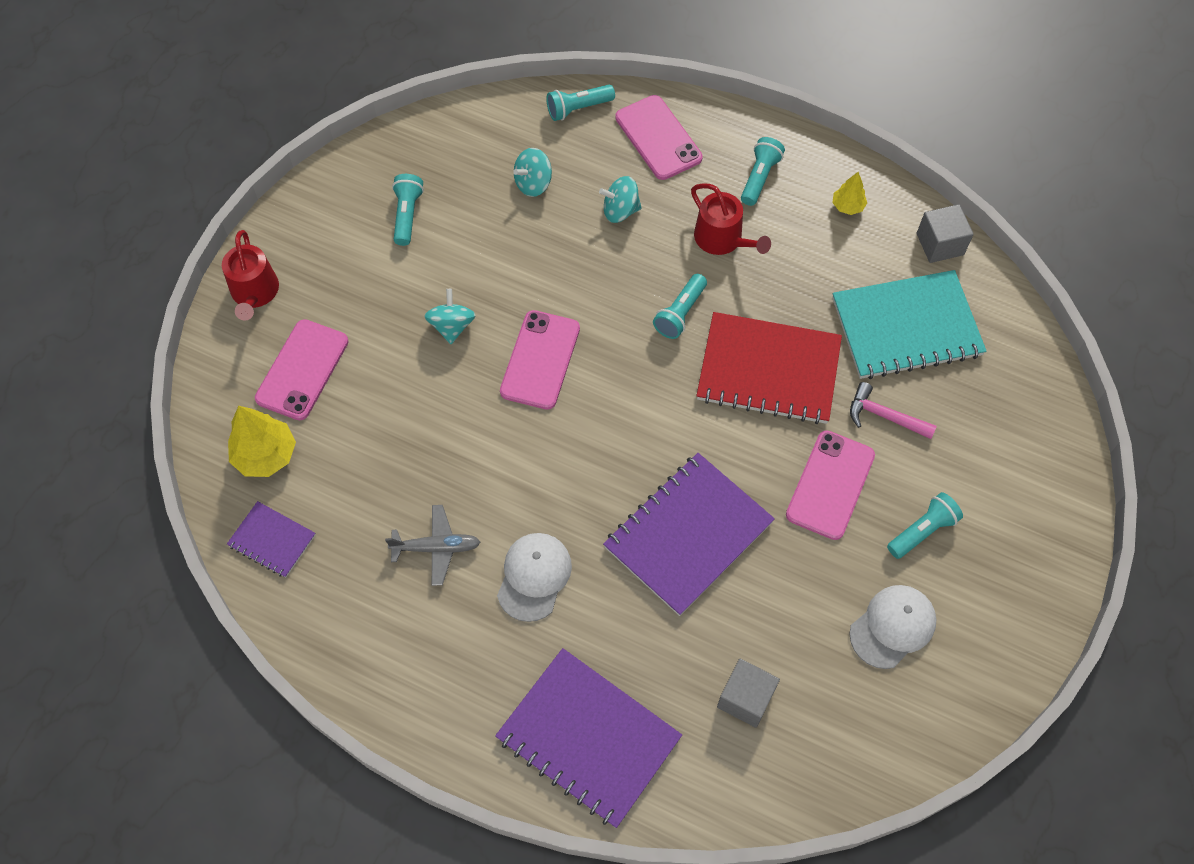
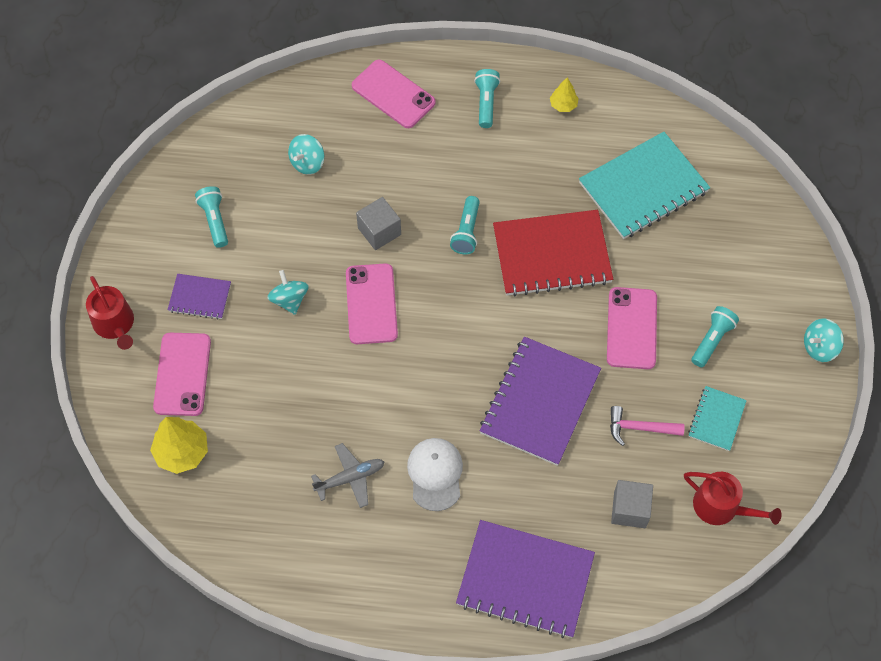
camera: 20 degrees left, 0 degrees up
purple notebook [227,501,316,578] -> purple notebook moved to [168,274,231,320]
turquoise flashlight [546,85,615,121] -> none
turquoise spinning top [599,176,642,223] -> turquoise spinning top moved to [804,318,844,362]
red watering can [691,183,771,255] -> red watering can moved to [684,472,782,525]
pink hammer [850,382,937,439] -> pink hammer moved to [610,406,684,446]
white cap [850,585,936,669] -> turquoise notebook [688,386,747,451]
grey cube [916,204,974,263] -> grey cube moved to [356,197,401,250]

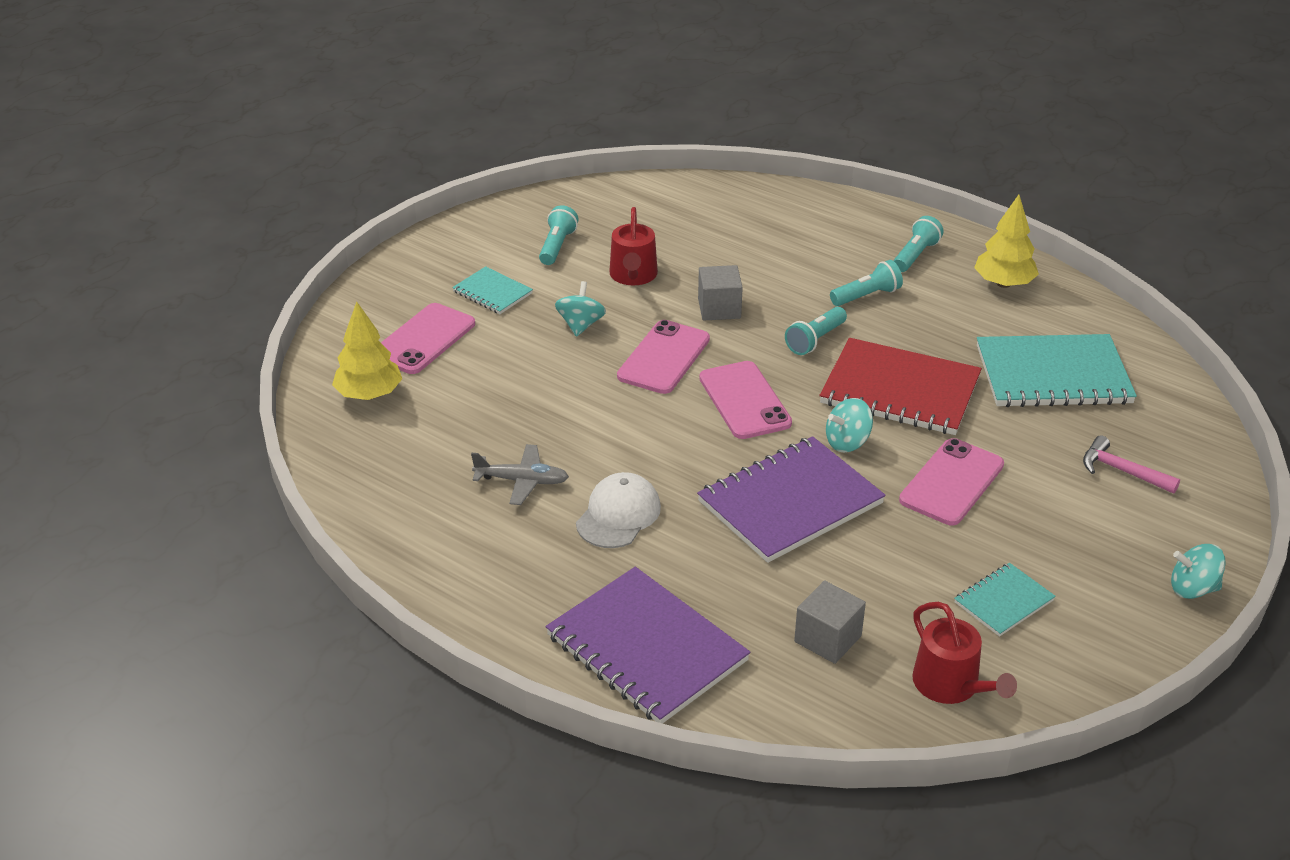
camera: 30 degrees right, 25 degrees down
red watering can [86,276,134,350] -> red watering can moved to [609,207,658,286]
purple notebook [168,274,231,320] -> turquoise notebook [452,266,533,314]
turquoise spinning top [288,134,324,175] -> turquoise spinning top moved to [826,398,873,452]
pink phone [352,60,436,128] -> pink phone moved to [699,361,792,439]
yellow tree [550,78,579,112] -> yellow tree [974,195,1039,288], size x1.76
pink hammer [610,406,684,446] -> pink hammer moved to [1083,435,1180,494]
turquoise flashlight [691,306,739,367] -> turquoise flashlight moved to [830,260,903,306]

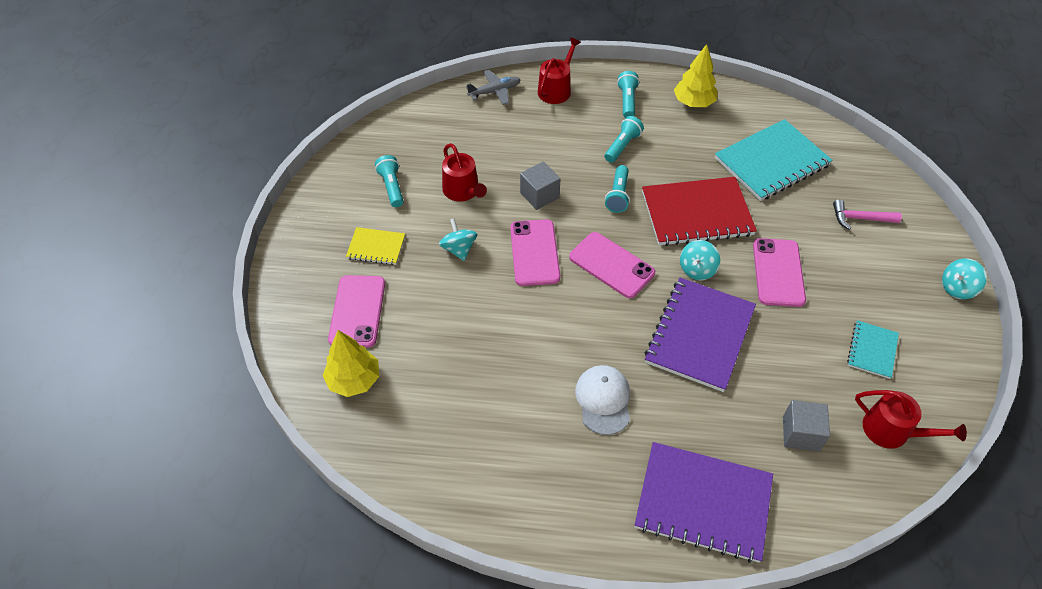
camera: 30 degrees left, 15 degrees up
turquoise notebook [452,266,533,314] -> yellow notebook [346,227,405,265]
grey plane [471,444,569,505] -> grey plane moved to [466,70,521,105]
none -> red watering can [538,37,581,104]

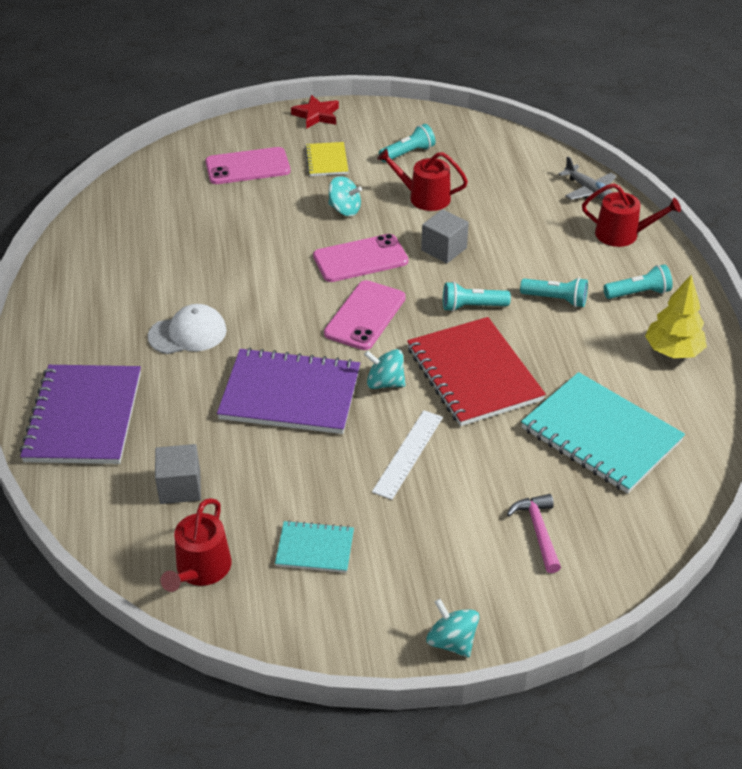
camera: 75 degrees right, 10 degrees down
yellow tree [323,330,379,397] -> none
turquoise spinning top [439,218,477,261] -> turquoise spinning top turned 60 degrees clockwise [328,176,362,216]
red watering can [442,143,487,202] -> red watering can turned 60 degrees clockwise [377,148,468,211]
pink phone [753,238,806,307] -> white ruler [372,410,443,500]
none -> red star [291,95,339,129]

